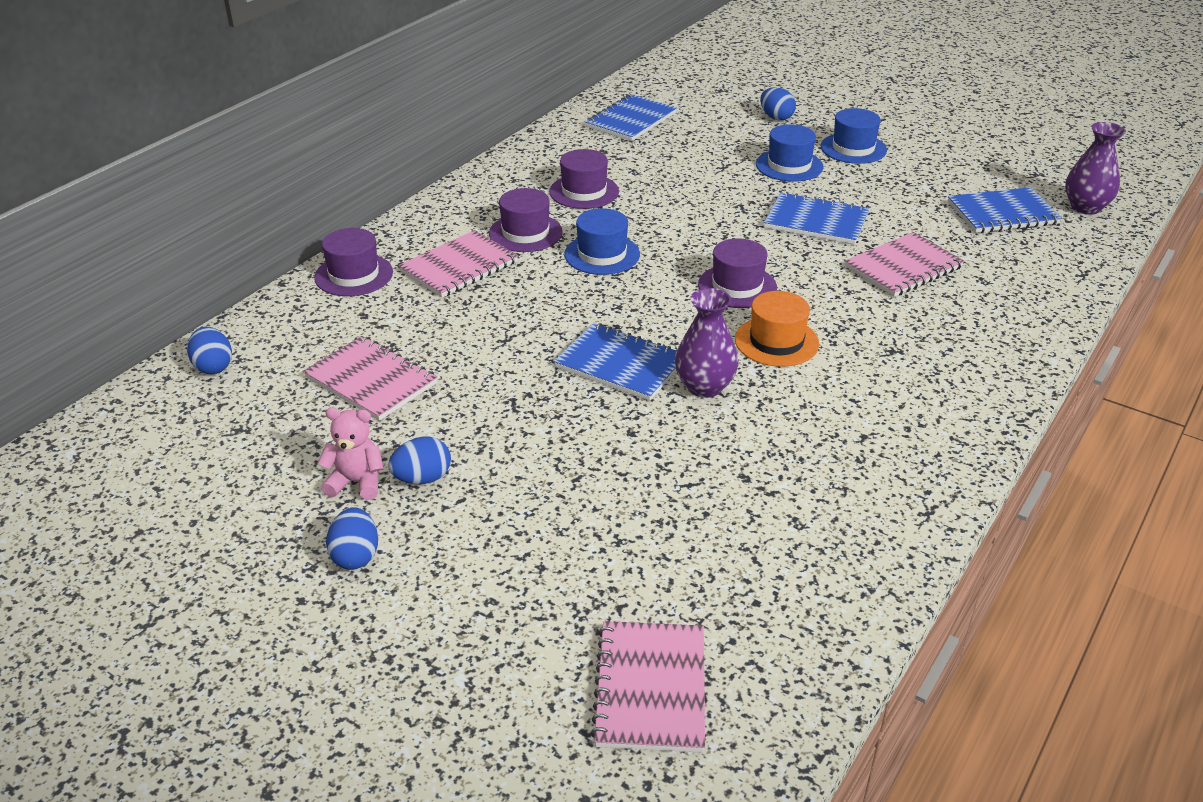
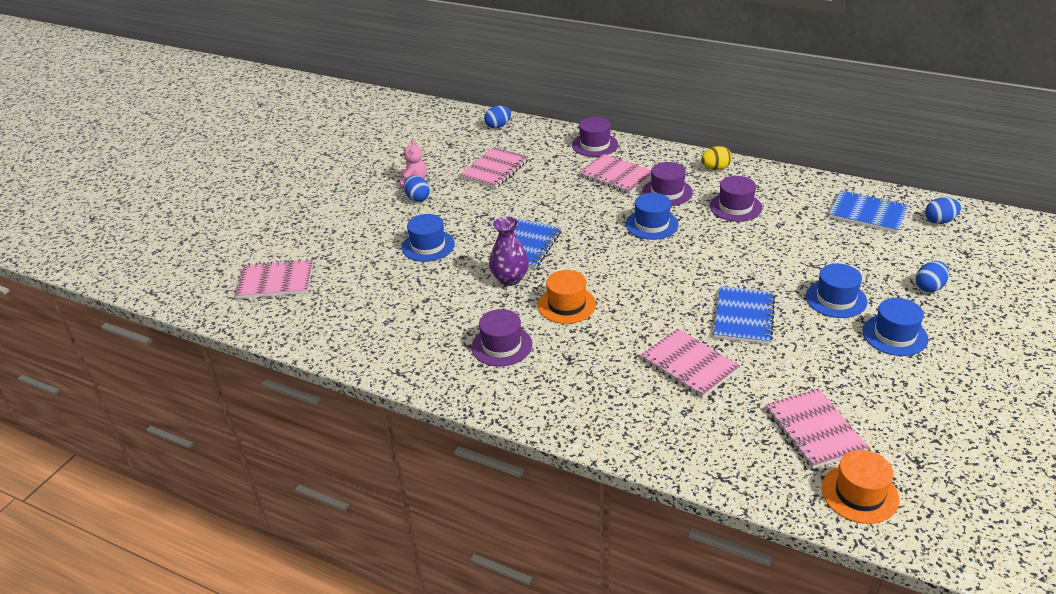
camera: 85 degrees right, 0 degrees up
blue egg [326,507,378,570] -> blue egg moved to [925,197,961,224]
purple hat [698,238,777,308] -> purple hat moved to [471,309,532,367]
blue notebook [948,187,1062,233] -> pink notebook [766,389,869,469]
purple vase [1065,122,1126,215] -> orange hat [822,450,900,524]
none -> blue hat [402,214,455,262]
none -> yellow egg [701,146,732,170]

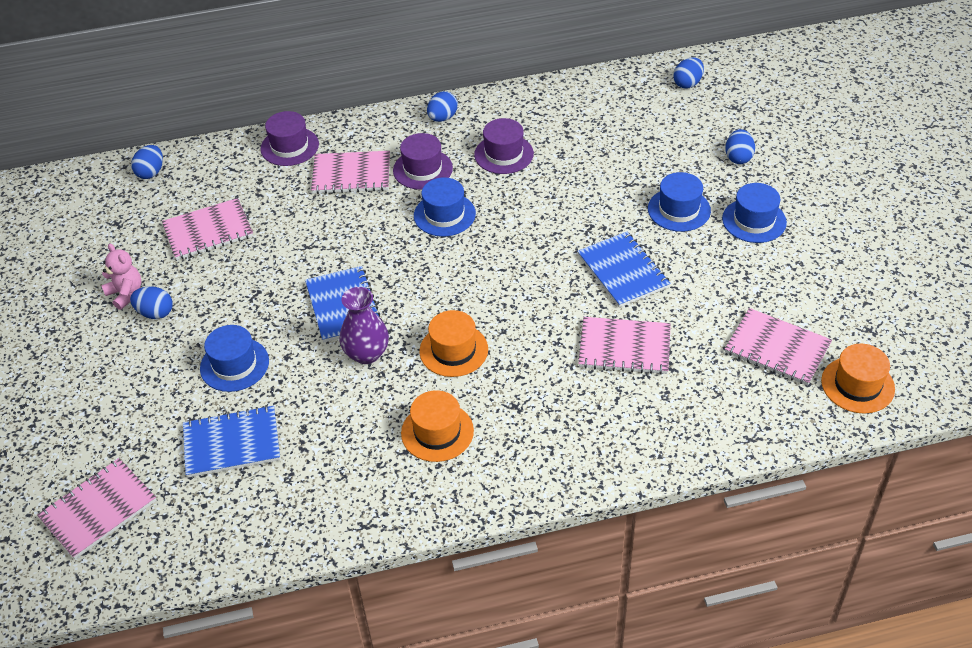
camera: 40 degrees left, 10 degrees up
pink notebook [460,147,529,188] -> pink notebook turned 75 degrees clockwise [162,198,253,260]
purple hat [471,309,532,367] -> orange hat [401,390,474,462]
yellow egg [701,146,732,170] -> blue egg [427,91,458,122]
blue notebook [829,190,909,233] -> blue notebook moved to [183,405,280,478]

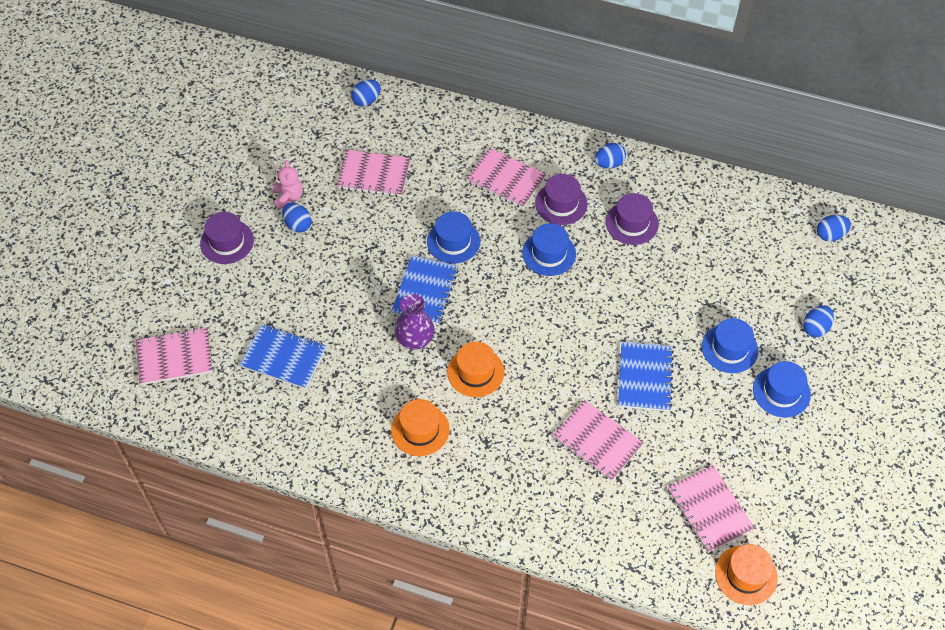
camera: 30 degrees right, 10 degrees up
blue hat [200,325,269,392] -> blue hat moved to [427,211,480,264]
purple hat [260,111,319,166] -> purple hat moved to [200,212,254,264]

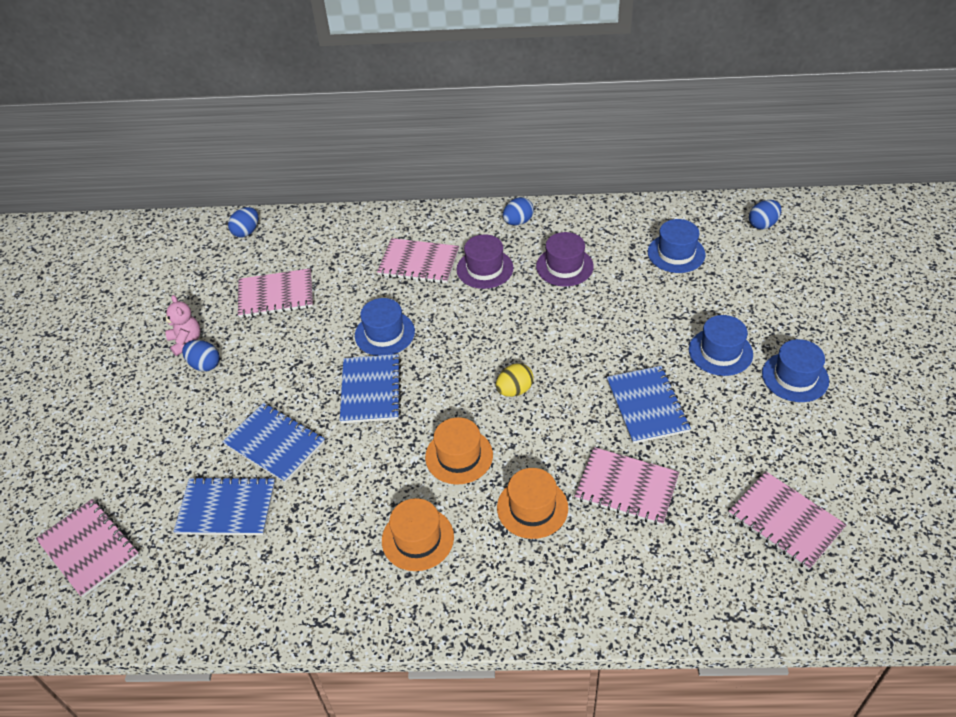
camera: 15 degrees left, 10 degrees down
pink notebook [136,327,212,385] -> pink notebook turned 75 degrees clockwise [36,499,139,598]
purple hat [200,212,254,264] -> none
purple vase [394,294,435,350] -> none
blue hat [522,223,576,276] -> blue hat moved to [648,219,706,273]
orange hat [715,544,778,605] -> orange hat moved to [497,468,568,539]
blue egg [803,305,834,337] -> none
none -> blue notebook [223,403,325,483]
none -> yellow egg [496,363,534,397]

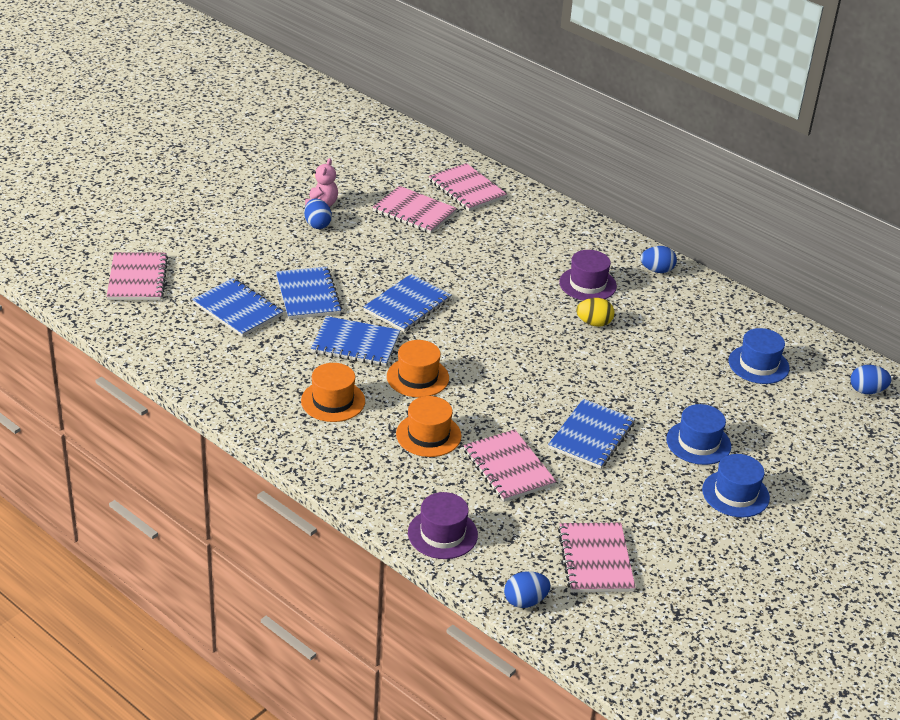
camera: 35 degrees right, 10 degrees down
blue egg [228,207,259,237] -> blue egg moved to [504,571,551,608]
blue hat [355,298,415,356] -> none
pink notebook [377,238,459,284] -> pink notebook moved to [429,163,507,211]
yellow egg [496,363,534,397] -> yellow egg moved to [576,298,615,327]
purple hat [536,232,594,286] -> purple hat moved to [408,492,478,559]
none -> blue notebook [311,316,400,366]

